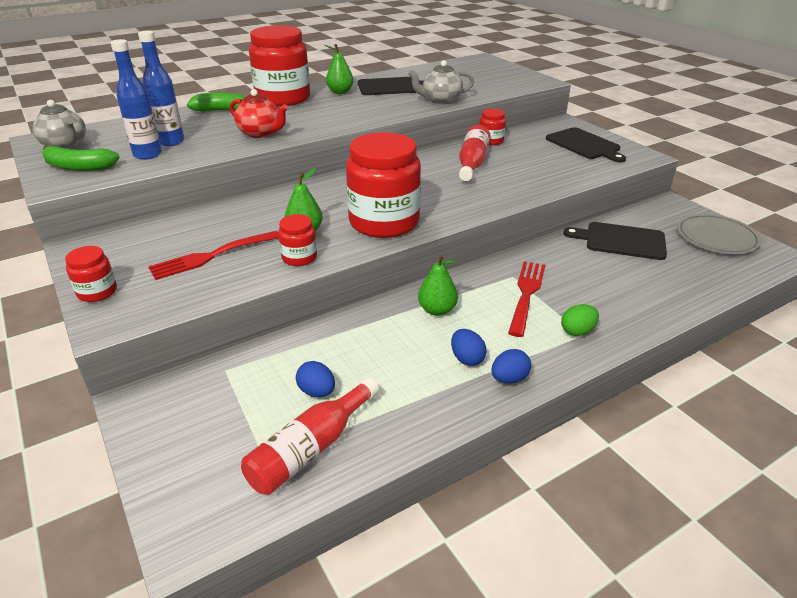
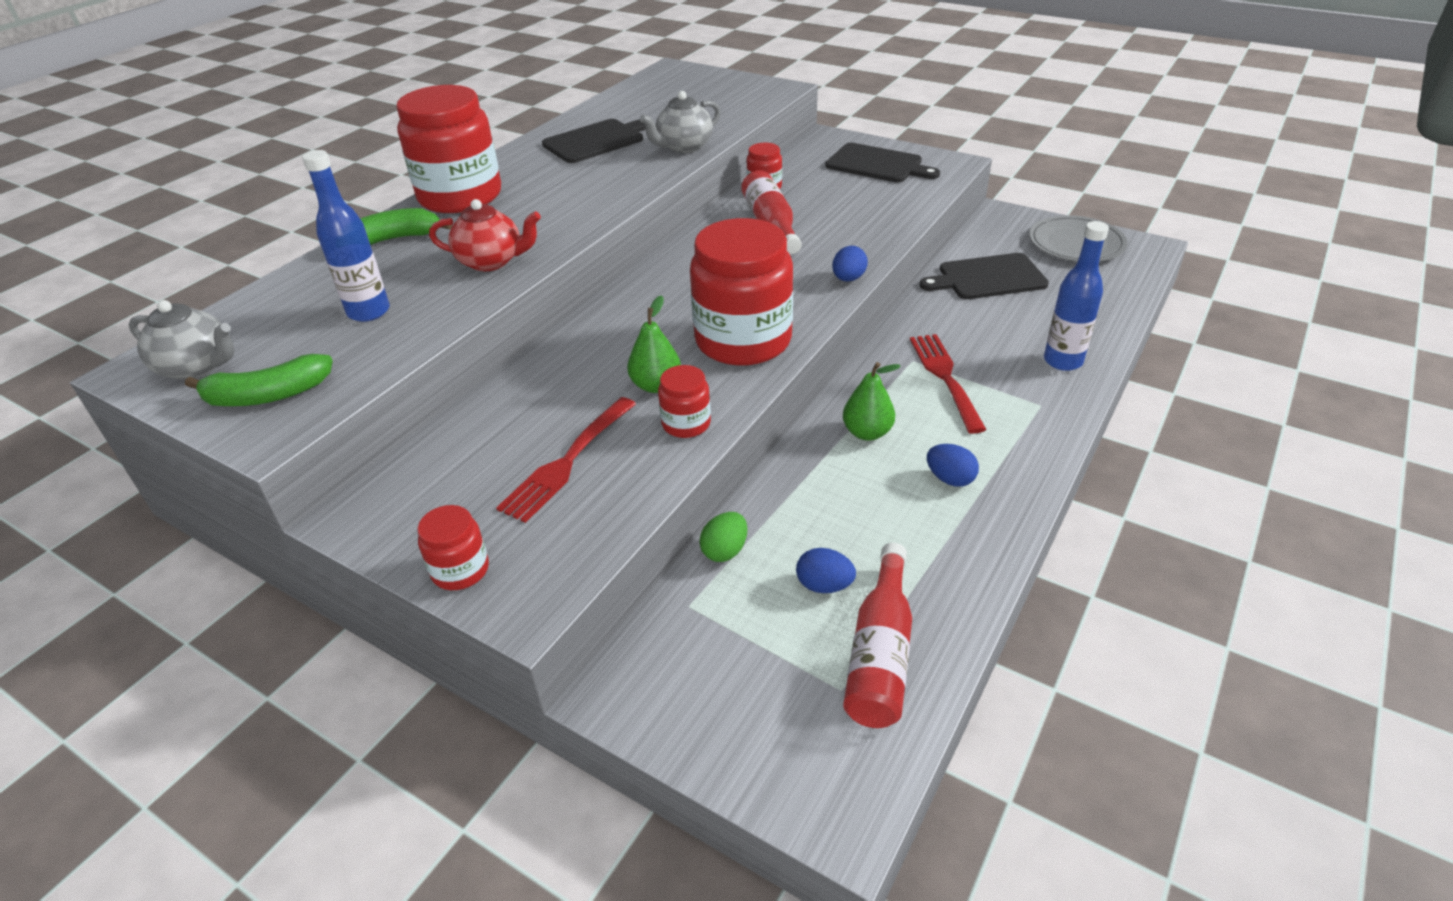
camera: 25 degrees left, 5 degrees up
blue bottle [111,39,162,160] -> blue bottle moved to [1044,221,1109,371]
green pear [325,44,354,94] -> none
blue egg [491,349,531,384] -> blue egg moved to [832,246,868,281]
green egg [561,304,599,336] -> green egg moved to [699,512,747,562]

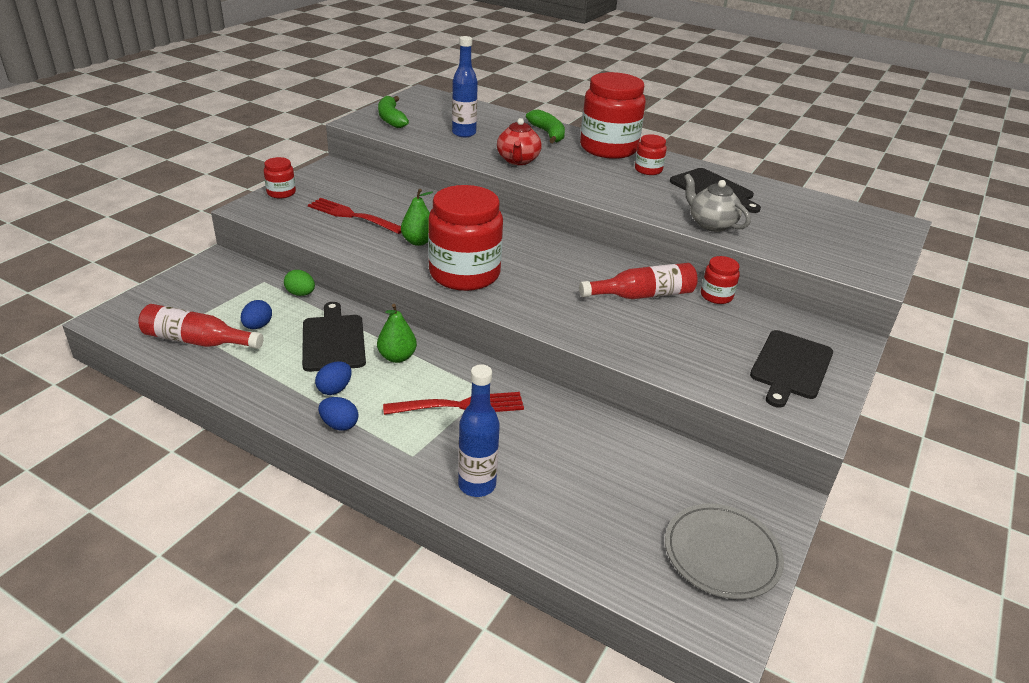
camera: 85 degrees right, 5 degrees down
grey teapot [129,300,234,380] -> none
red jar [658,365,711,438] -> red jar moved to [635,134,667,175]
blue egg [832,246,868,281] -> blue egg moved to [318,397,359,431]
black cutting board [920,253,1049,299] -> black cutting board moved to [302,302,366,372]

